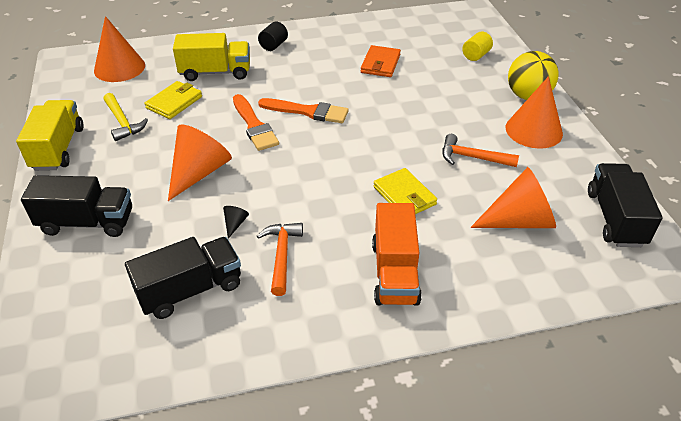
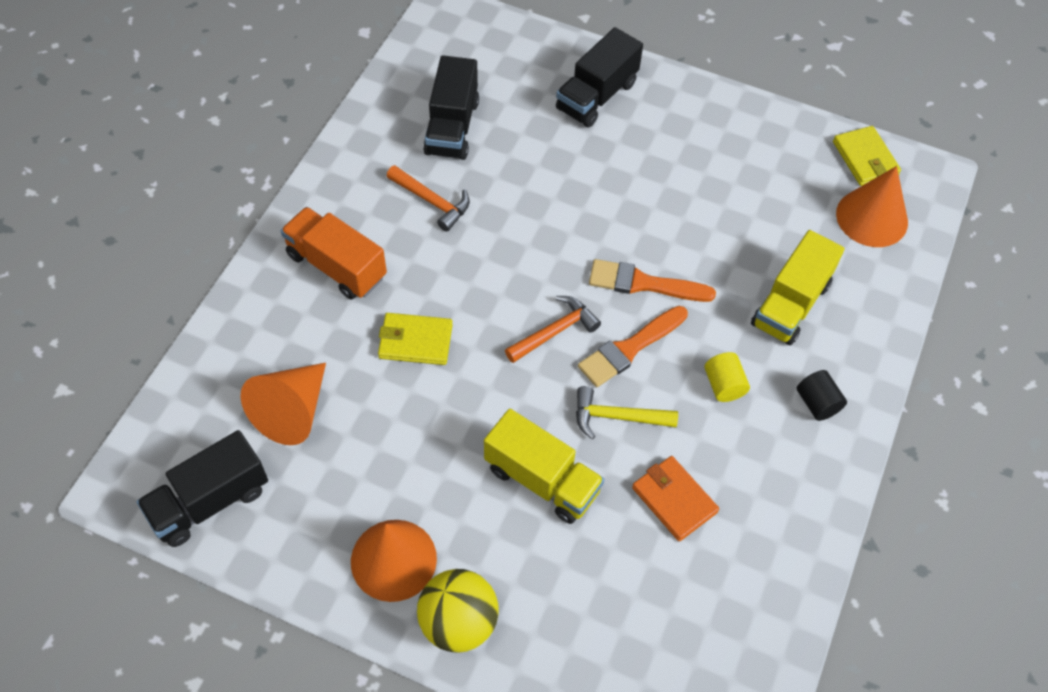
camera: 125 degrees right, 15 degrees up
yellow truck [16,100,83,171] -> yellow truck moved to [484,409,604,524]
yellow hammer [103,93,148,141] -> yellow hammer moved to [576,386,678,439]
yellow wallet [144,81,202,119] -> yellow wallet moved to [833,126,901,186]
orange cone [168,124,232,201] -> none
black cone [223,206,249,239] -> none
orange hammer [442,134,519,167] -> orange hammer moved to [505,296,601,363]
yellow cylinder [462,31,493,61] -> yellow cylinder moved to [704,352,750,402]
black truck [588,163,663,247] -> black truck turned 105 degrees clockwise [137,430,268,547]

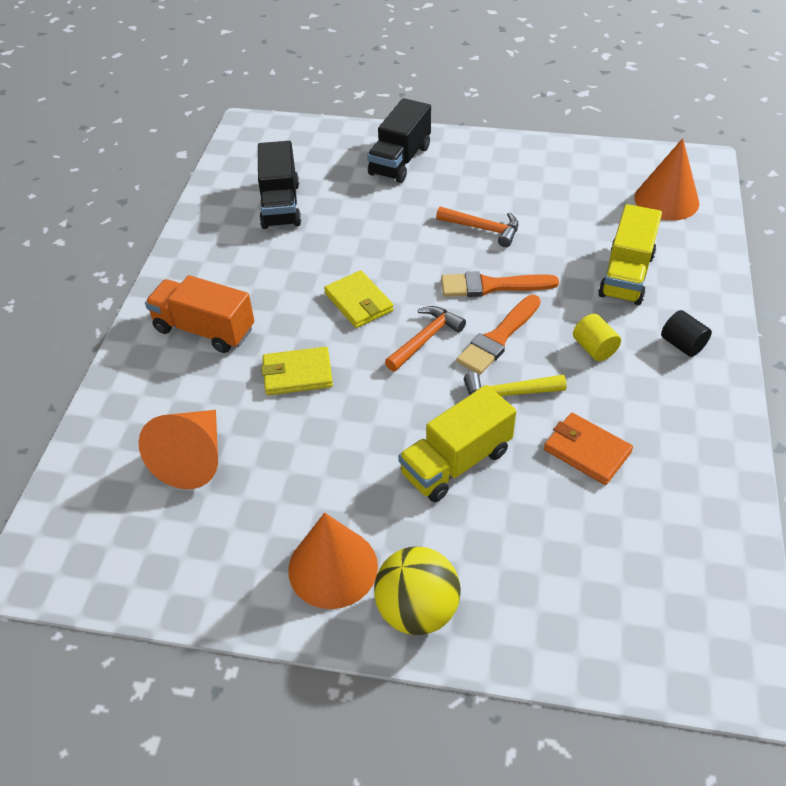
camera: 10 degrees left, 10 degrees down
black truck [137,430,268,547] -> none
orange hammer [387,165,470,232] -> orange hammer moved to [436,207,518,247]
yellow truck [484,409,604,524] -> yellow truck turned 120 degrees clockwise [398,385,516,502]
yellow wallet [833,126,901,186] -> yellow wallet moved to [324,270,394,328]

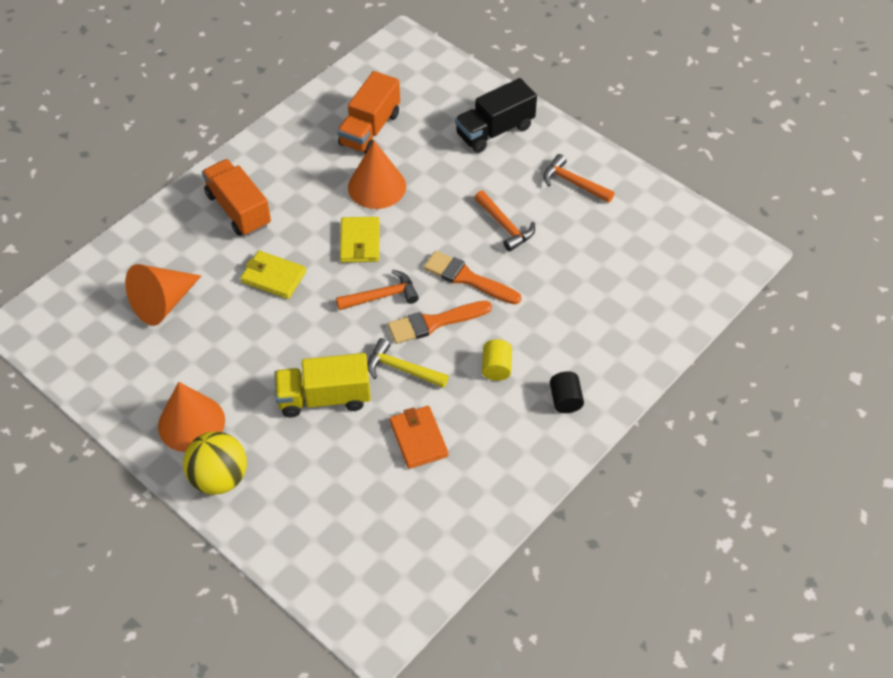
camera: 30 degrees right, 5 degrees up
black truck [258,141,301,229] -> orange truck [337,71,400,154]
yellow truck [598,204,662,305] -> none
orange cone [634,138,699,221] -> orange cone moved to [348,141,406,209]
none -> orange hammer [543,154,615,203]

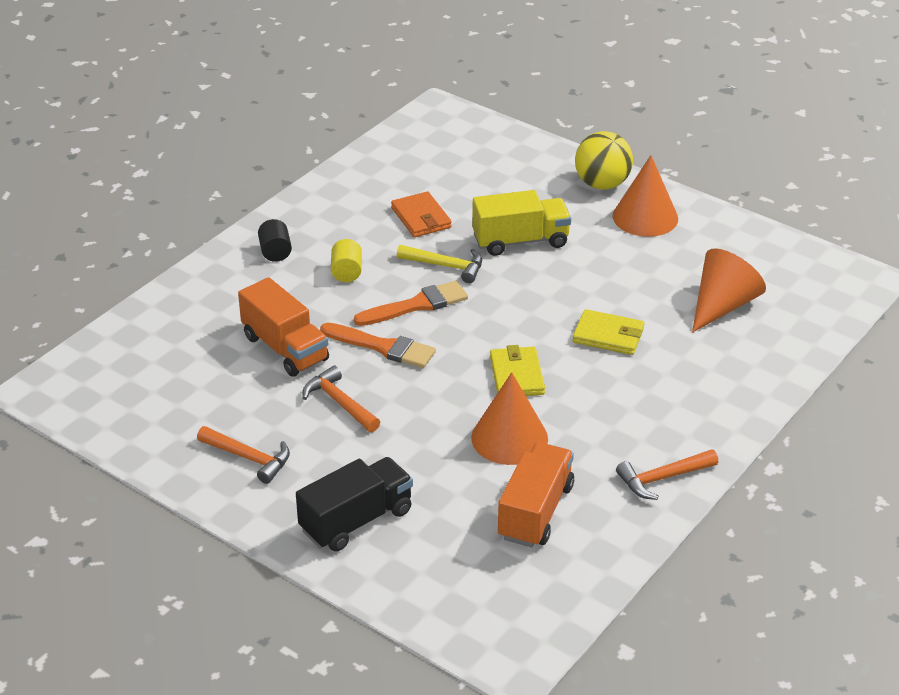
camera: 175 degrees right, 15 degrees down
orange truck [202,159,271,236] -> orange truck moved to [238,277,329,376]
orange hammer [336,270,419,310] -> orange hammer moved to [616,449,718,500]

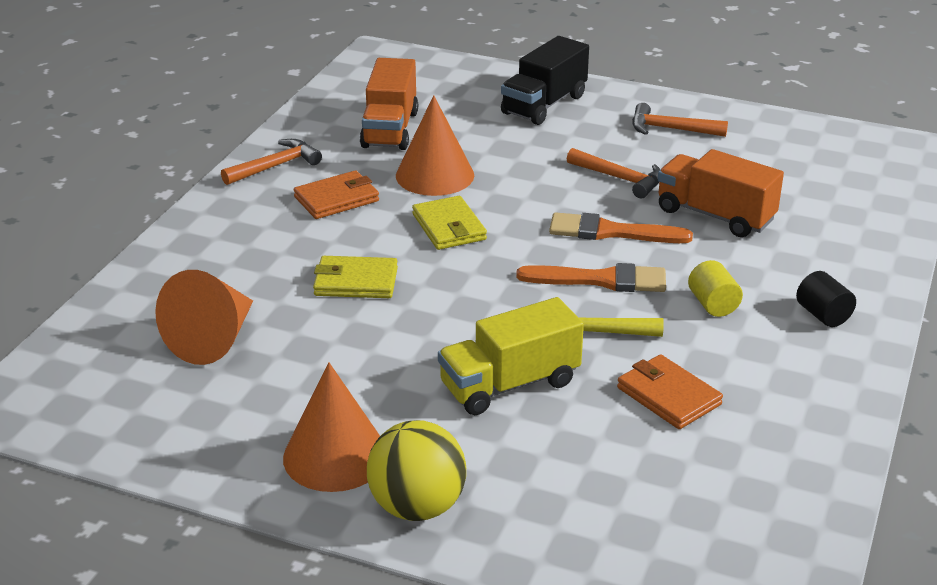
camera: 165 degrees right, 5 degrees down
orange brush [354,281,468,326] -> orange brush turned 135 degrees counterclockwise [516,263,666,292]
none -> orange wallet [294,170,379,219]

